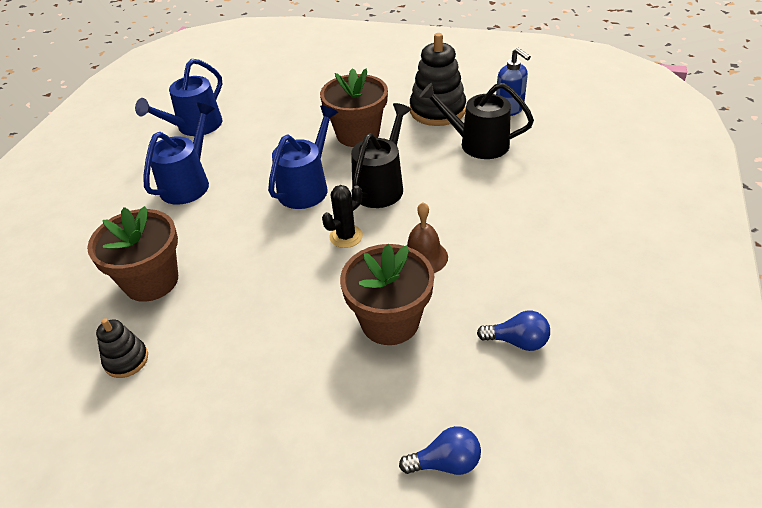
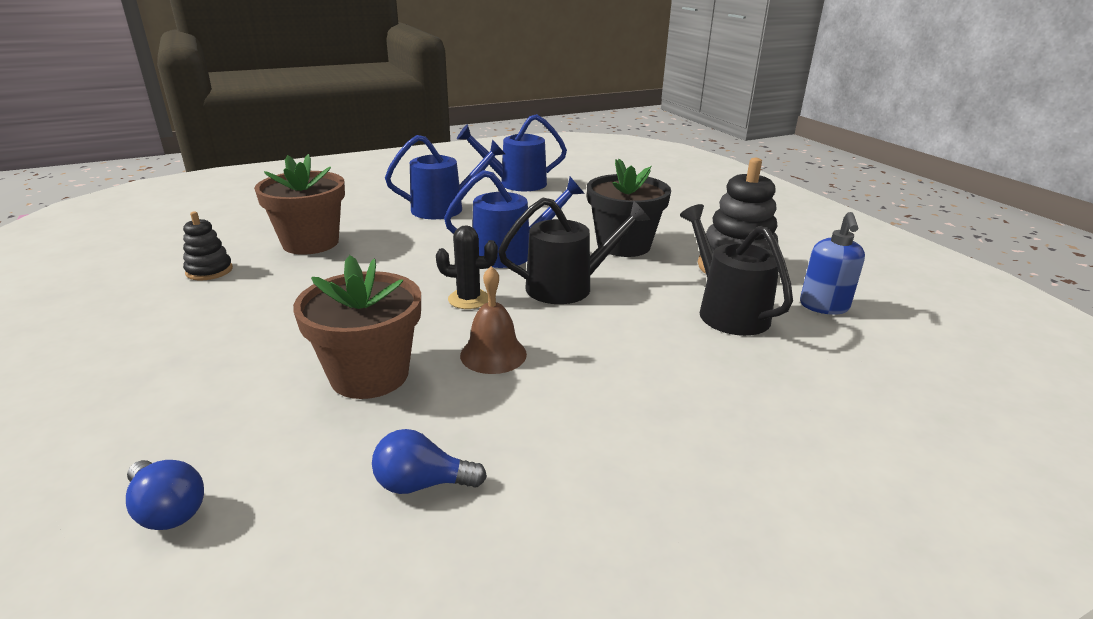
camera: 45 degrees right, 15 degrees down
brown flower pot [320,68,388,147] -> black flower pot [587,159,671,257]
blue light bulb [477,311,550,351] -> blue light bulb turned 120 degrees clockwise [372,429,487,494]

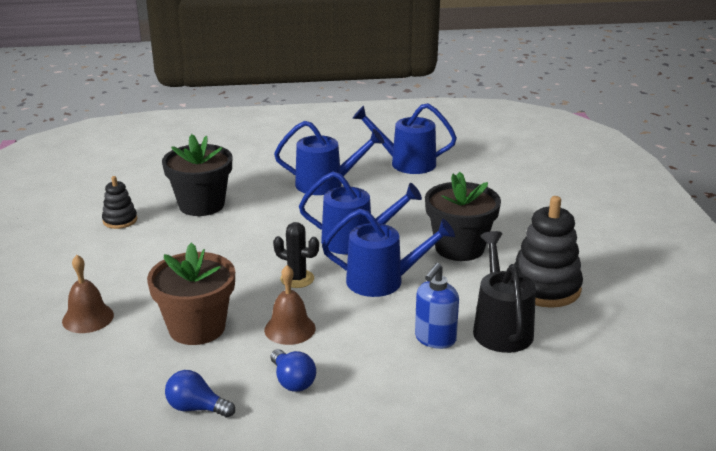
camera: 20 degrees right, 0 degrees up
blue light bulb [126,460,204,530] -> blue light bulb moved to [271,349,316,392]
brown flower pot [254,154,345,255] -> black flower pot [162,134,232,216]
black watering can [498,198,650,304] -> blue watering can [322,209,455,297]
blue soap dispenser [800,212,865,315] -> blue soap dispenser moved to [415,263,459,349]
none -> brown bell [62,255,114,333]

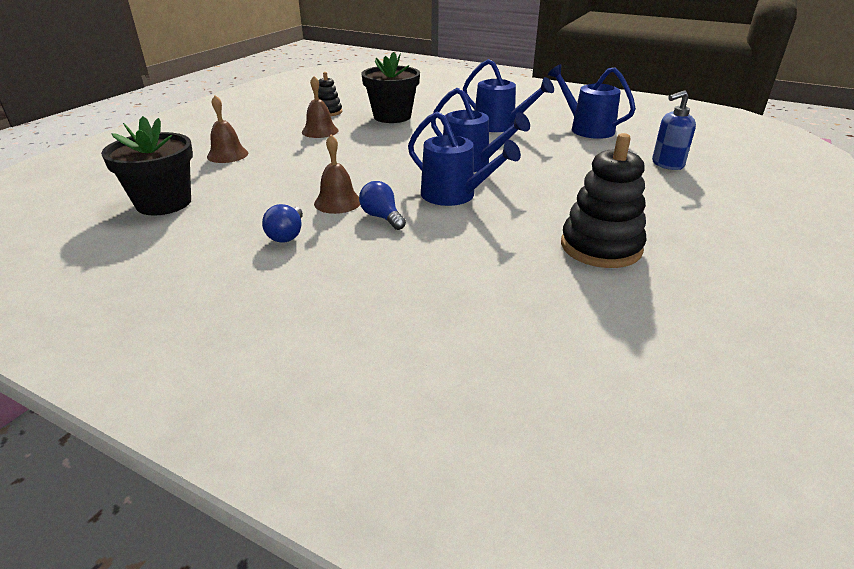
camera: 35 degrees right, 5 degrees up
brown flower pot [147,242,235,345] -> none
blue light bulb [165,370,235,418] -> blue light bulb moved to [359,181,406,230]
black cactus [273,222,319,288] -> none
blue soap dispenser [415,263,459,349] -> blue soap dispenser moved to [652,90,696,170]
black flower pot [425,172,501,261] -> black flower pot moved to [101,116,193,216]
black watering can [473,231,536,353] -> none
none -> brown bell [302,76,338,138]

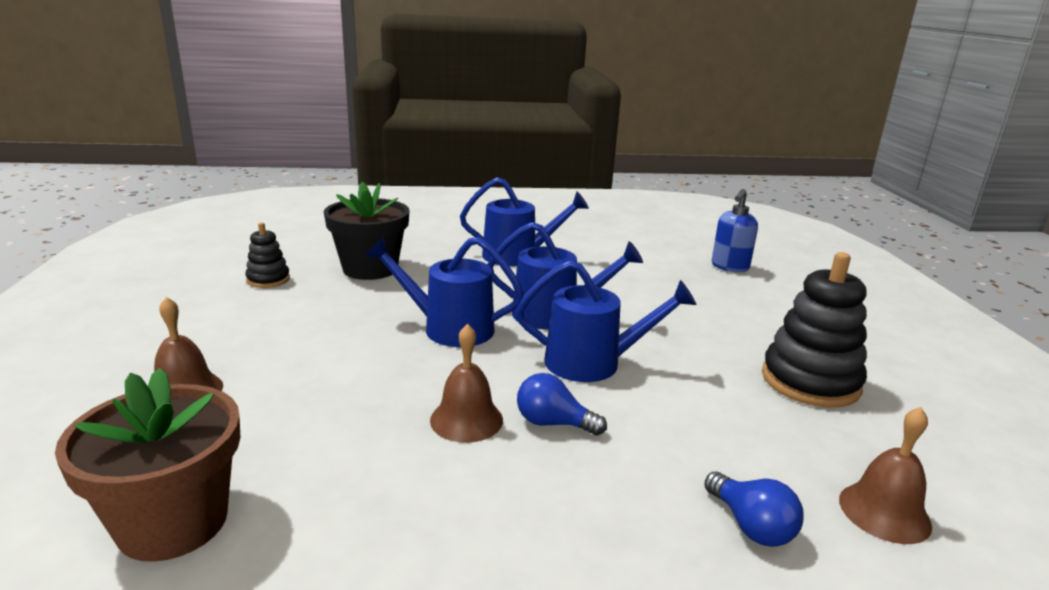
camera: 35 degrees left, 10 degrees down
black flower pot [101,116,193,216] -> brown flower pot [55,368,241,562]
blue light bulb [262,204,303,243] -> blue light bulb moved to [704,472,804,547]
brown bell [302,76,338,138] -> brown bell moved to [839,407,932,544]
blue watering can [548,64,636,139] -> blue watering can moved to [365,237,524,347]

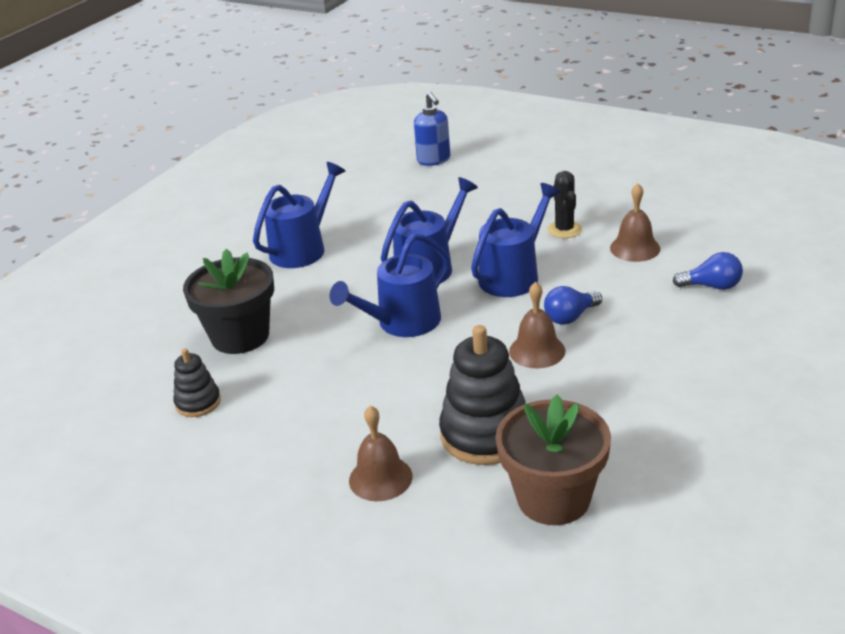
camera: 50 degrees left, 10 degrees up
black stacking toy [762,252,867,408] -> black stacking toy moved to [439,325,526,465]
brown bell [839,407,932,544] -> brown bell moved to [610,183,660,262]
none -> black cactus [547,171,582,238]

